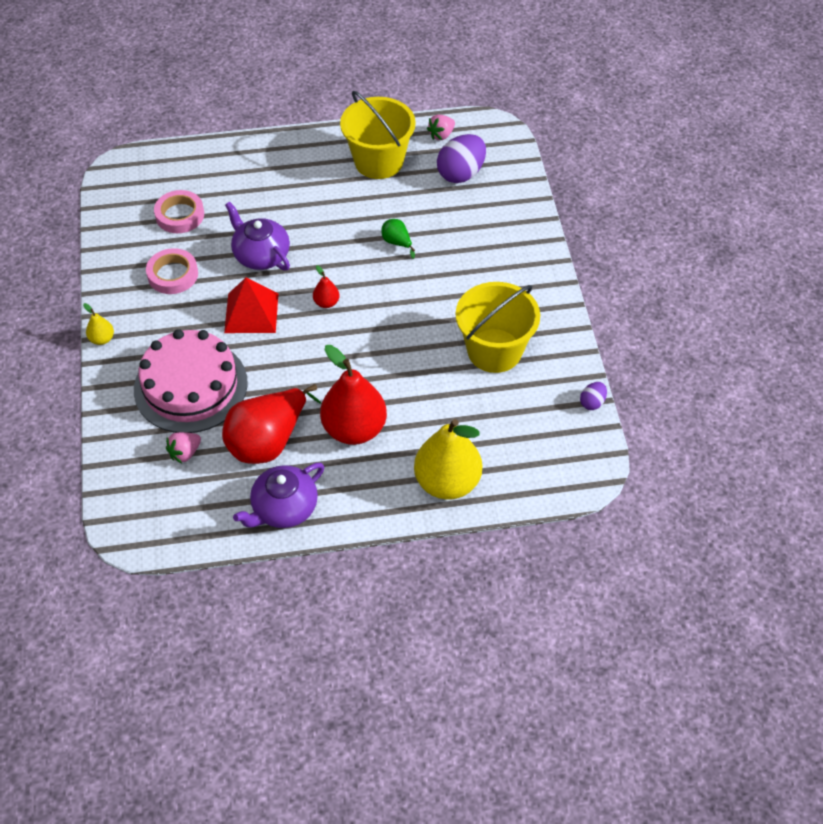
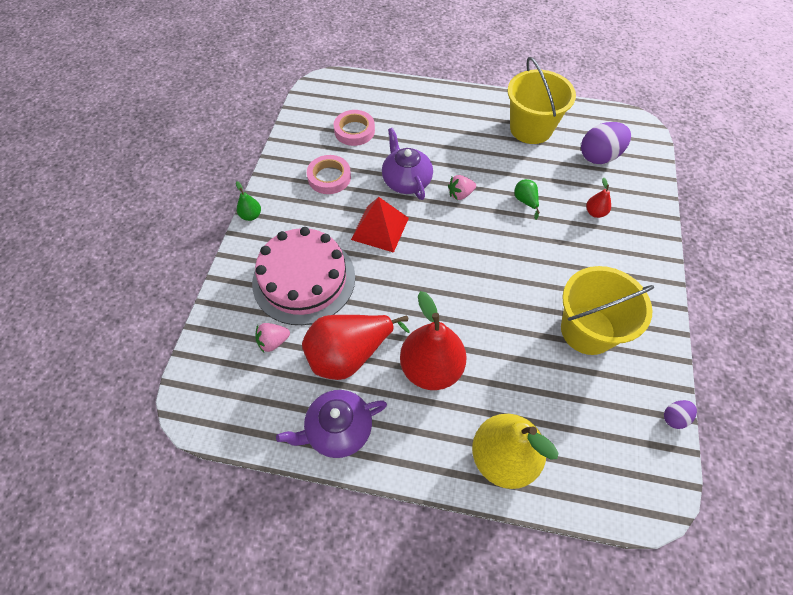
camera: 20 degrees right, 5 degrees up
yellow pear [83,303,114,345] -> green pear [236,181,261,221]
red pear [313,265,339,308] -> red pear moved to [586,177,611,218]
pink strawberry [427,115,455,140] -> pink strawberry moved to [448,175,476,200]

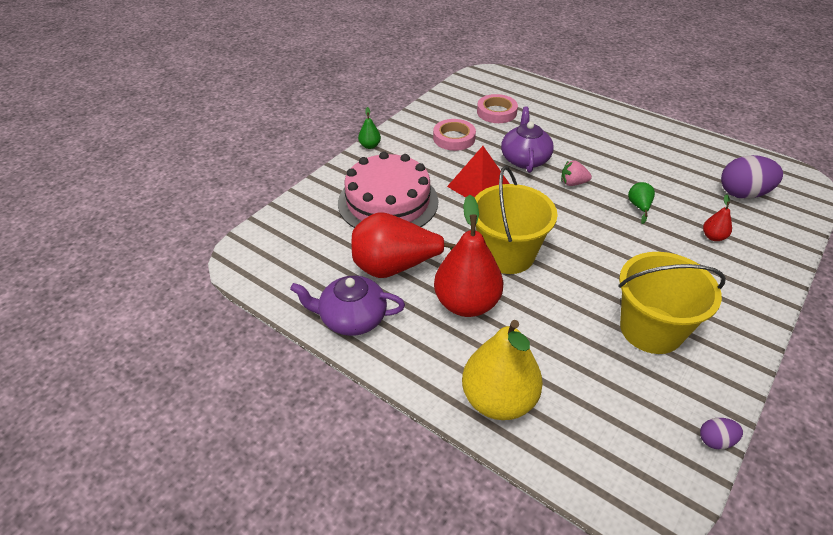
camera: 25 degrees right, 15 degrees down
pink strawberry [255,323,290,353] -> none
yellow bucket [507,57,576,144] -> yellow bucket moved to [475,166,558,274]

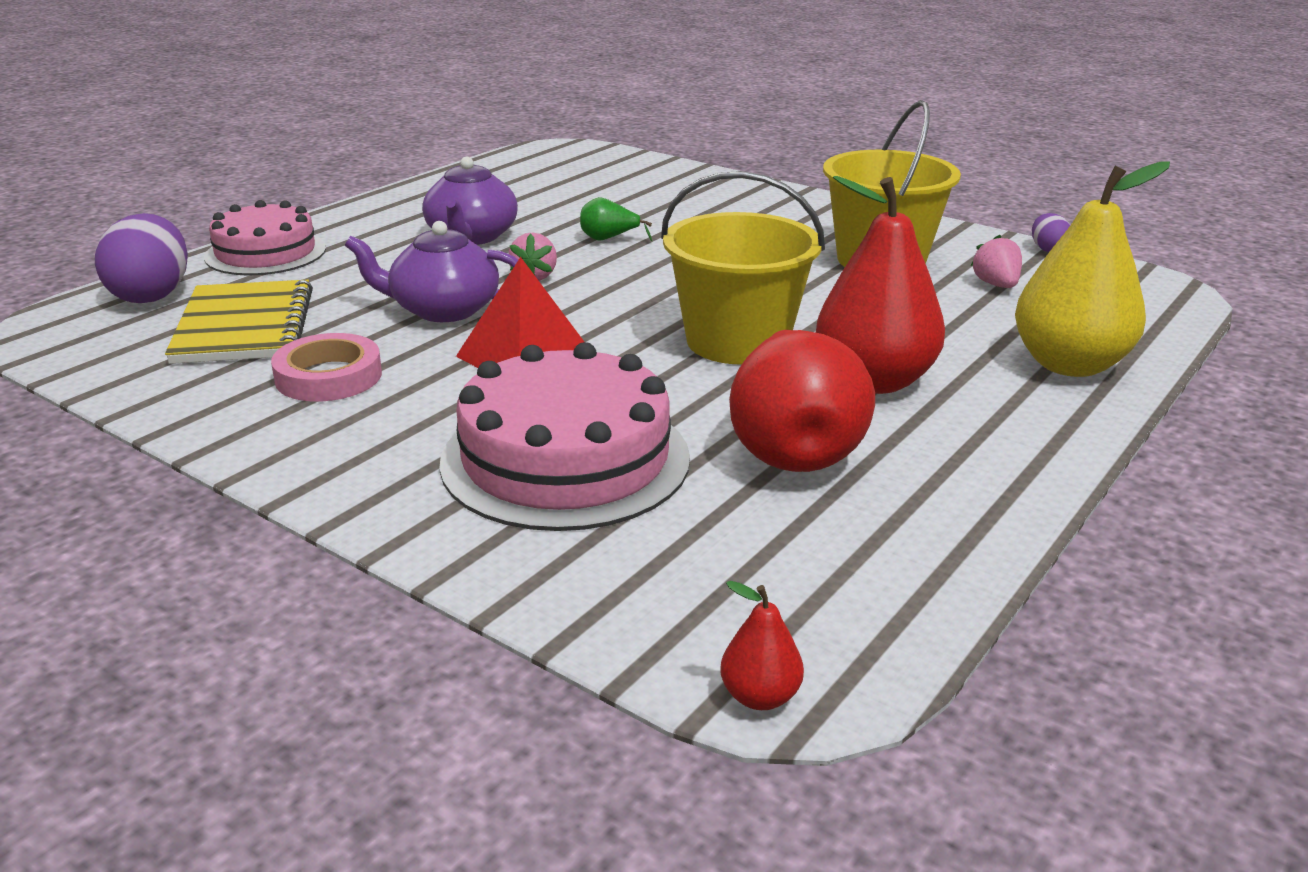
camera: 90 degrees left, 15 degrees down
purple teapot [290,276,405,336] -> purple teapot moved to [422,157,518,245]
green pear [358,107,381,149] -> none
pink tape [477,94,518,123] -> yellow notebook [165,280,313,364]
red pear [703,194,732,241] -> red pear moved to [720,581,804,710]
purple egg [721,155,783,199] -> purple egg moved to [95,213,188,303]
none -> pink cake [204,200,326,275]
none -> pink strawberry [971,235,1022,288]

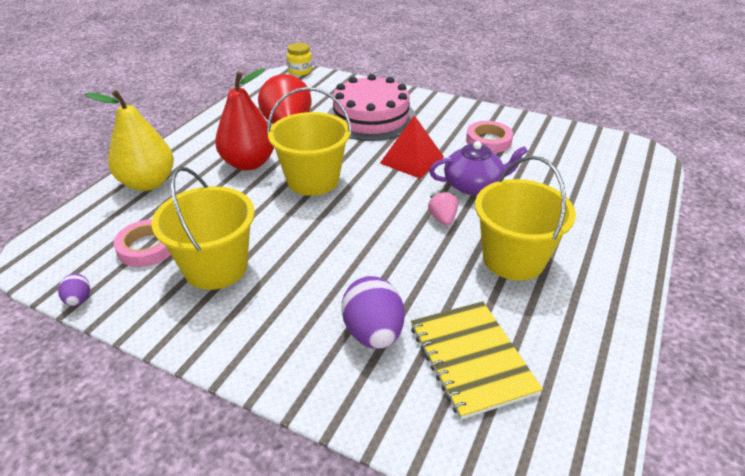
camera: 170 degrees right, 10 degrees up
purple egg [95,213,188,303] -> purple egg moved to [341,276,404,349]
yellow notebook [165,280,313,364] -> yellow notebook moved to [411,301,543,420]
pink cake [204,200,326,275] -> none
purple teapot [422,157,518,245] -> yellow bucket [475,156,576,281]
green pear [580,197,652,241] -> none
red pear [720,581,804,710] -> yellow jar [287,43,312,76]
pink strawberry [971,235,1022,288] -> pink tape [114,219,171,267]

